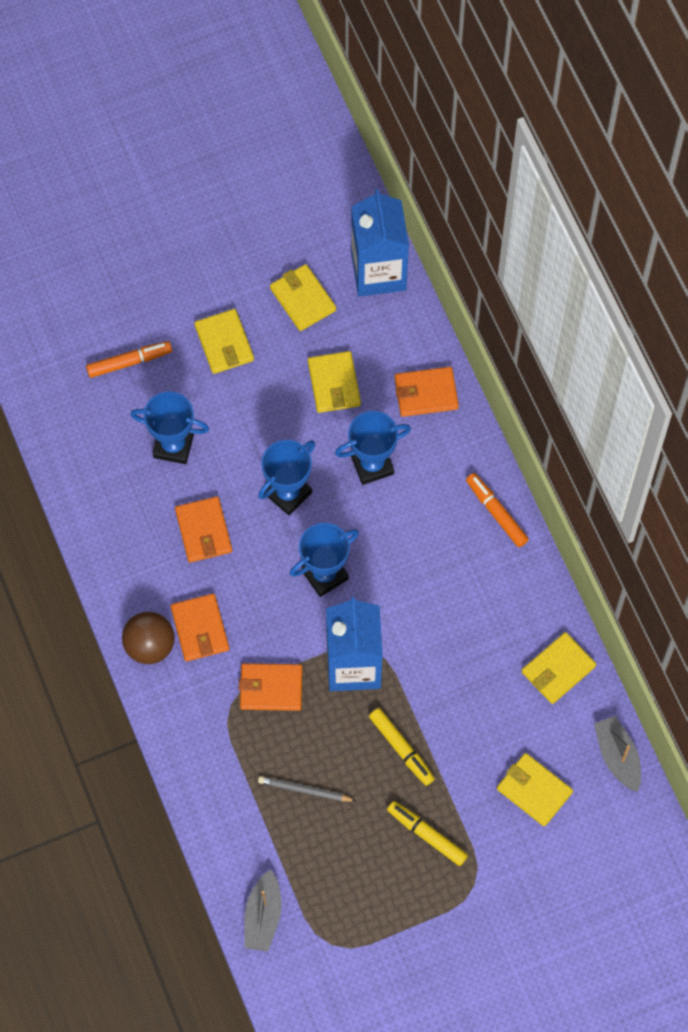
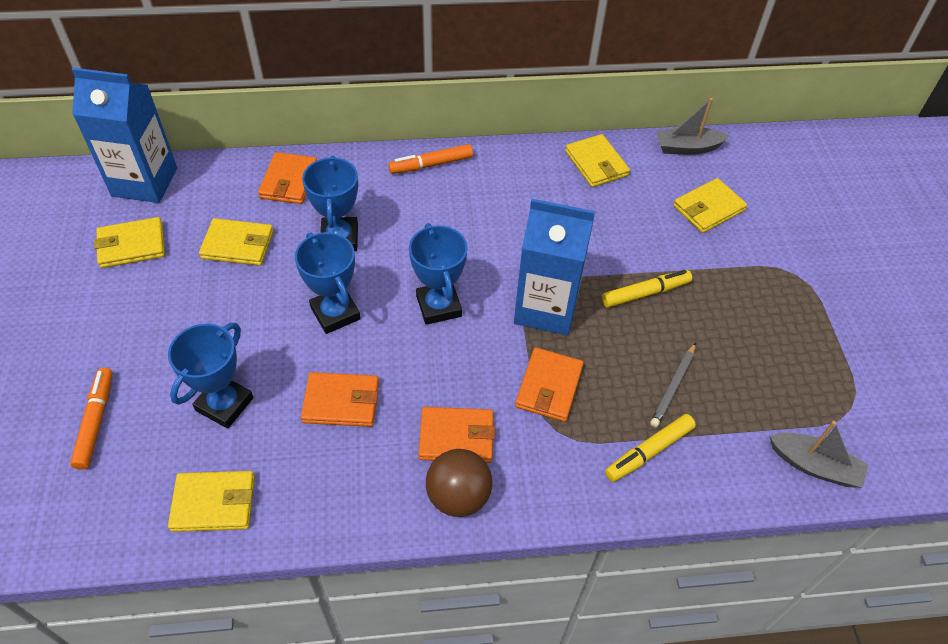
camera: 75 degrees left, 15 degrees down
yellow wallet [195,309,254,374] -> yellow wallet moved to [168,471,255,532]
yellow marker [387,801,468,866] -> yellow marker moved to [605,414,696,482]

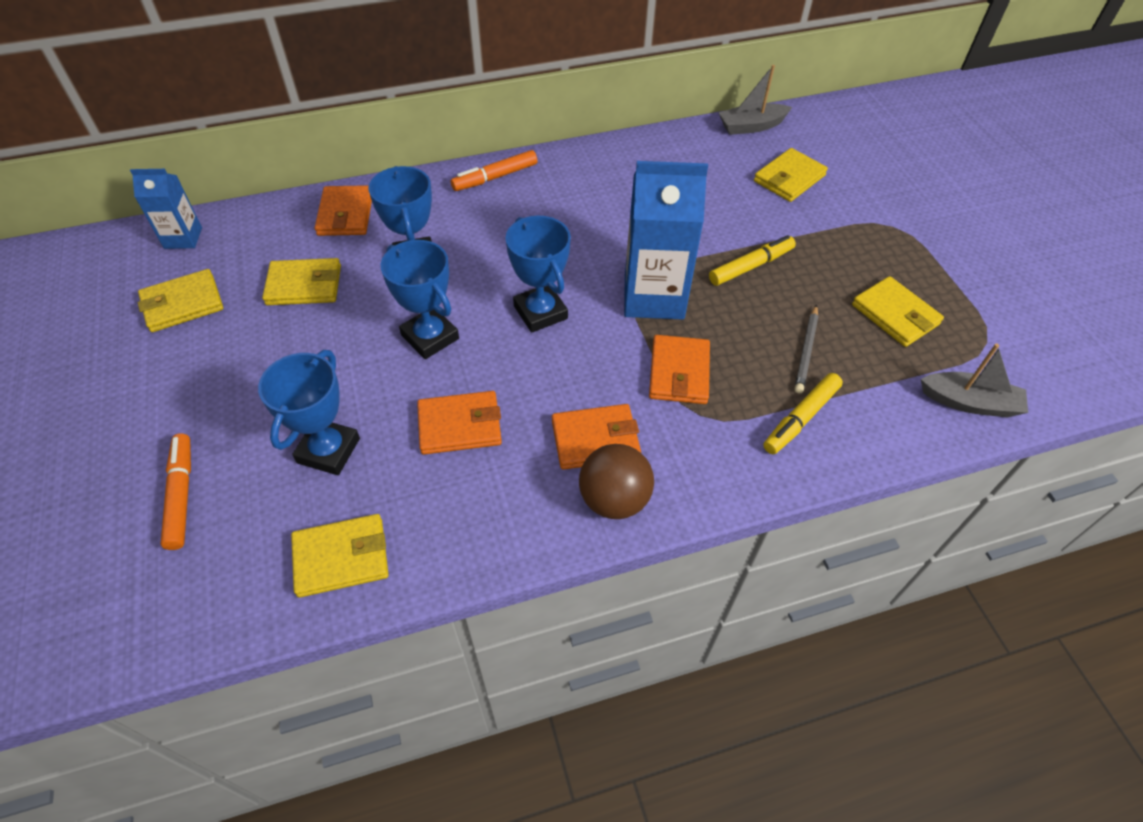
camera: 10 degrees left, 0 degrees up
blue carton [71,68,177,203] -> blue carton [130,169,202,249], size x0.55
yellow wallet [565,134,630,187] -> yellow wallet moved to [852,276,944,347]

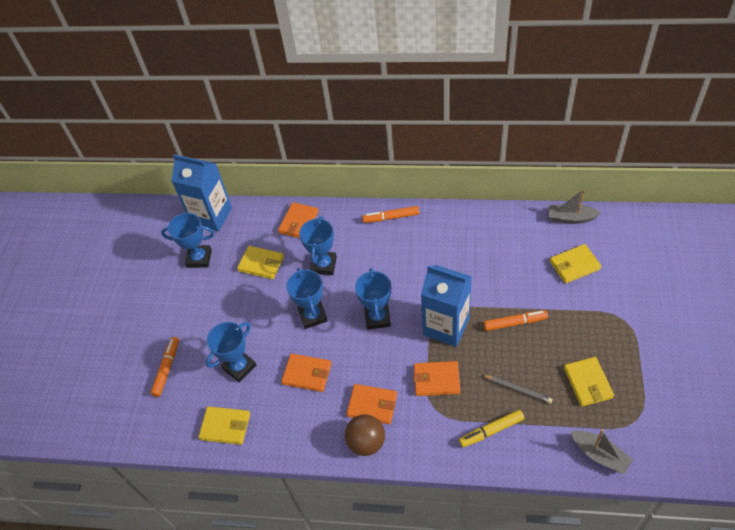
camera: 30 degrees right, 0 degrees up
blue carton [130,169,202,249] -> blue carton [171,154,232,231], size x1.83
yellow wallet [138,269,223,332] -> blue trophy [161,213,214,268]
orange wallet [649,335,710,404] -> orange wallet turned 60 degrees clockwise [413,361,460,396]
yellow marker [709,235,796,286] -> orange marker [484,310,548,331]
grey pencil [794,305,818,393] -> grey pencil turned 105 degrees counterclockwise [482,375,552,404]

